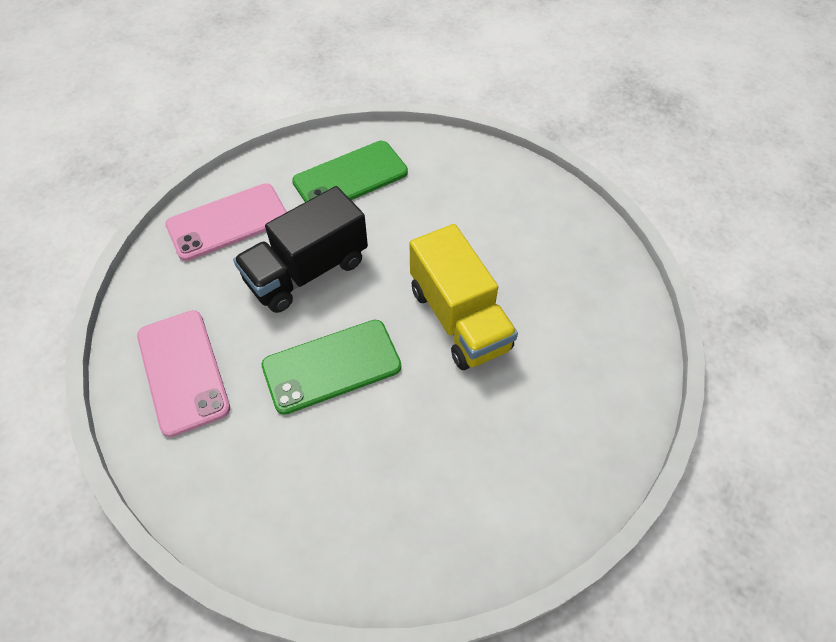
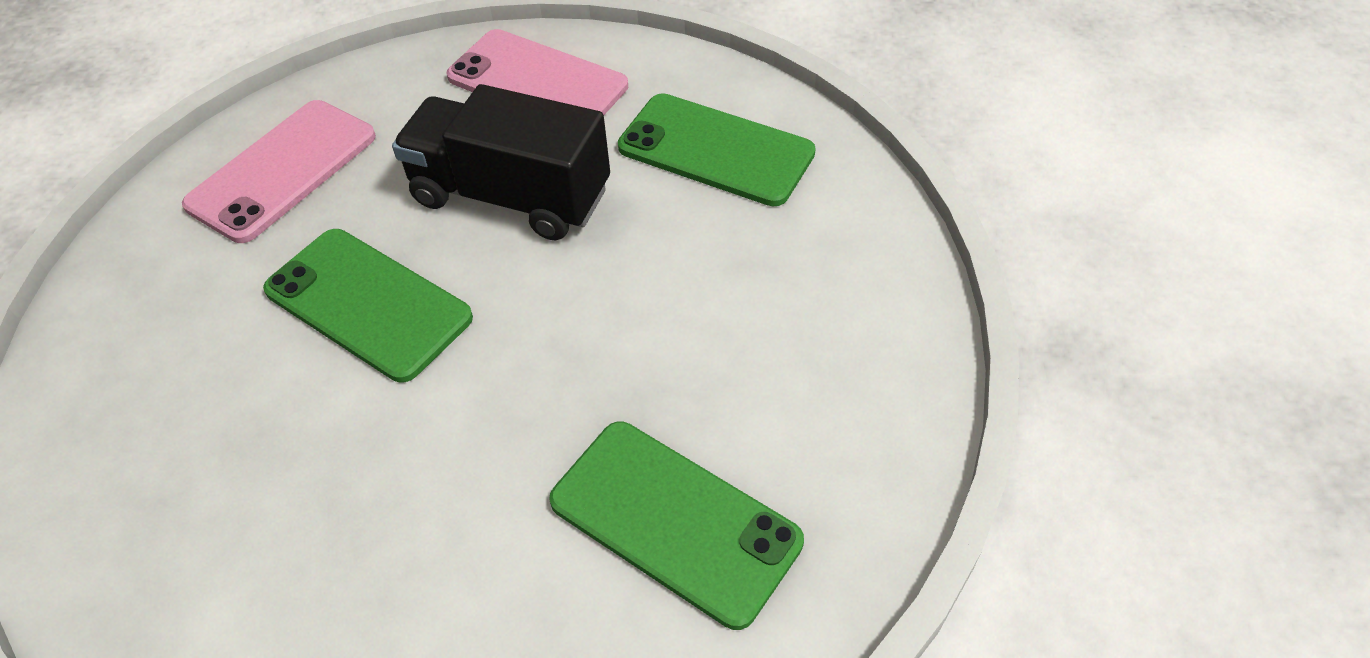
camera: 60 degrees right, 5 degrees down
yellow truck [409,224,518,370] -> none
none -> green phone [549,422,804,630]

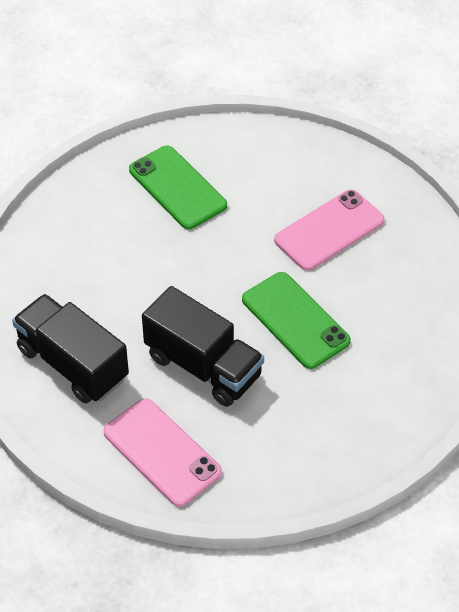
camera: 165 degrees left, 0 degrees up
pink phone [182,100,376,243] -> pink phone moved to [274,190,385,271]
green phone [618,93,816,206] -> black truck [12,294,129,403]

